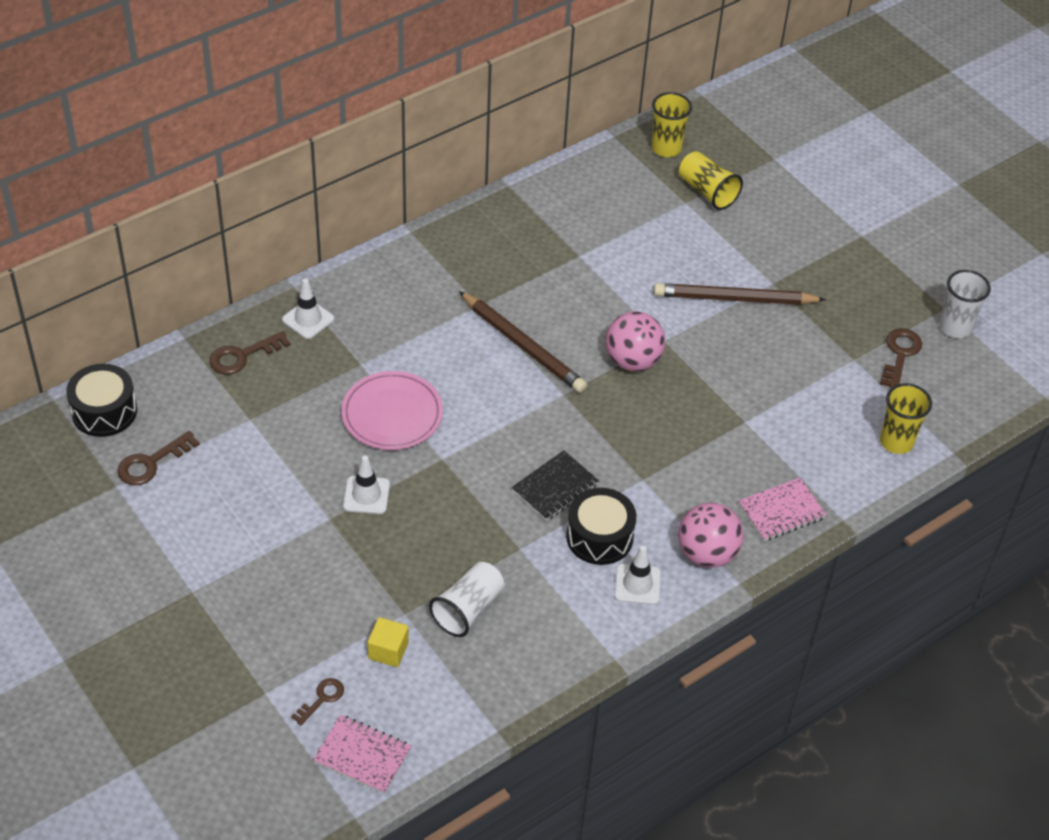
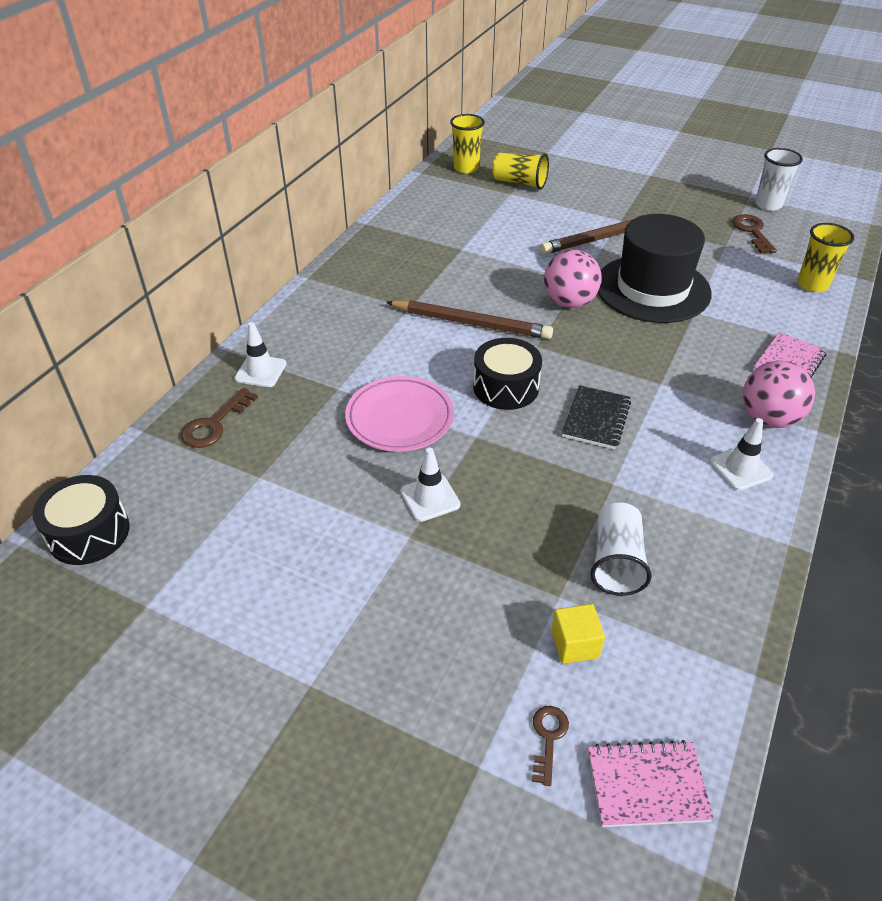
camera: 25 degrees left, 5 degrees down
brown key [117,431,200,485] -> none
black drum [566,488,636,565] -> black drum moved to [473,338,542,410]
none -> black hat [598,214,712,323]

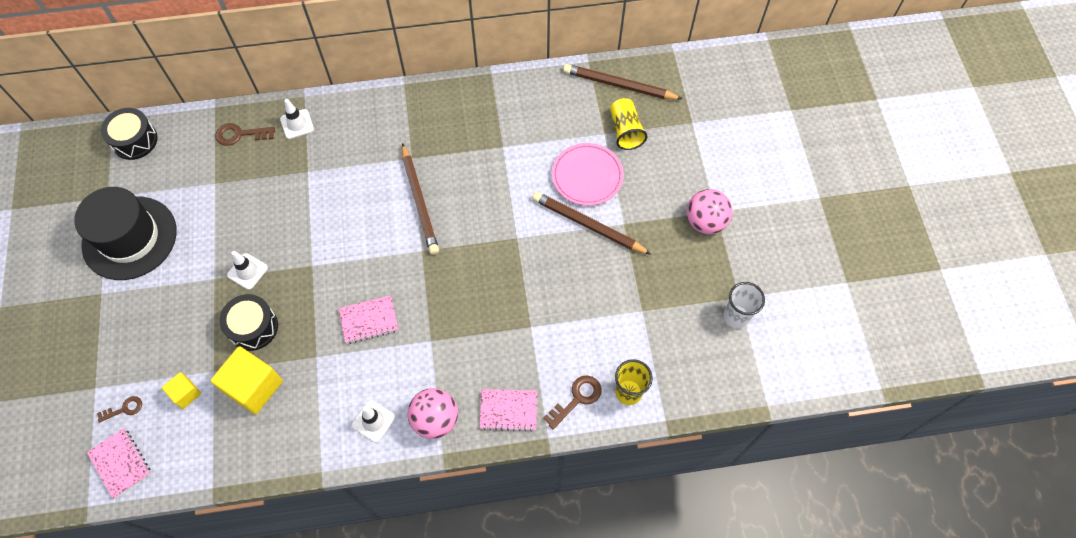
camera: 55 degrees right, 20 degrees up
pink plate [345,376,454,452] -> pink plate moved to [552,143,624,206]
yellow cup [450,114,485,173] -> brown pencil [563,64,683,100]
black drum [473,338,542,410] -> black drum moved to [219,294,278,351]
pink ball [544,250,602,308] -> pink ball moved to [686,189,732,234]
black notebook [562,385,631,449] -> pink notebook [339,295,399,344]
white cup [590,503,652,596] -> yellow cube [210,346,283,415]
black hat [598,214,712,323] -> black hat moved to [74,187,177,280]
brown key [732,214,777,253] -> brown key moved to [543,376,602,429]

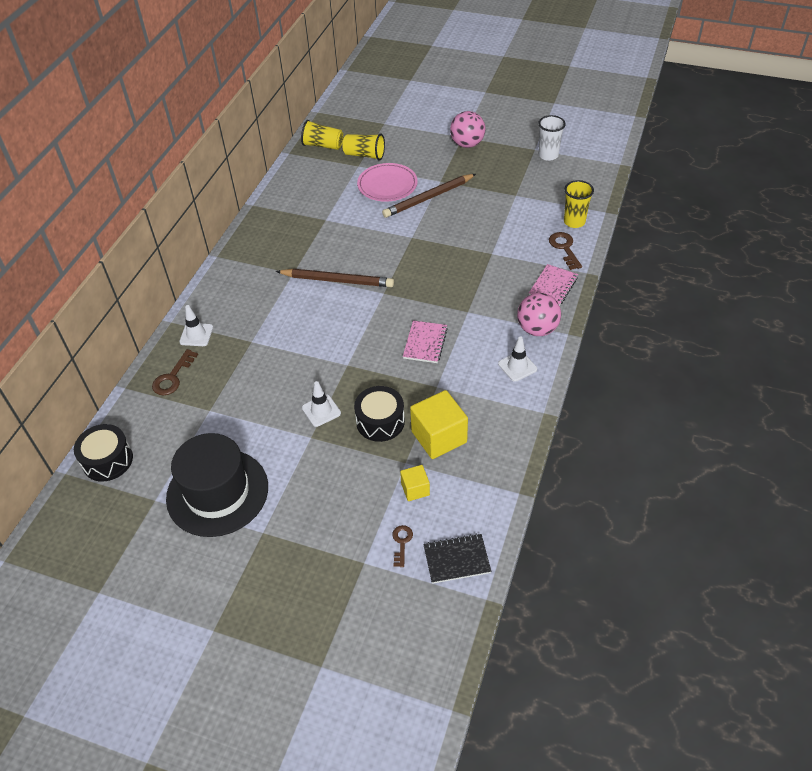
camera: 60 degrees left, 15 degrees down
pink notebook [87,428,151,499] -> black notebook [423,534,491,584]
brown pencil [563,64,683,100] -> yellow cup [301,120,343,150]

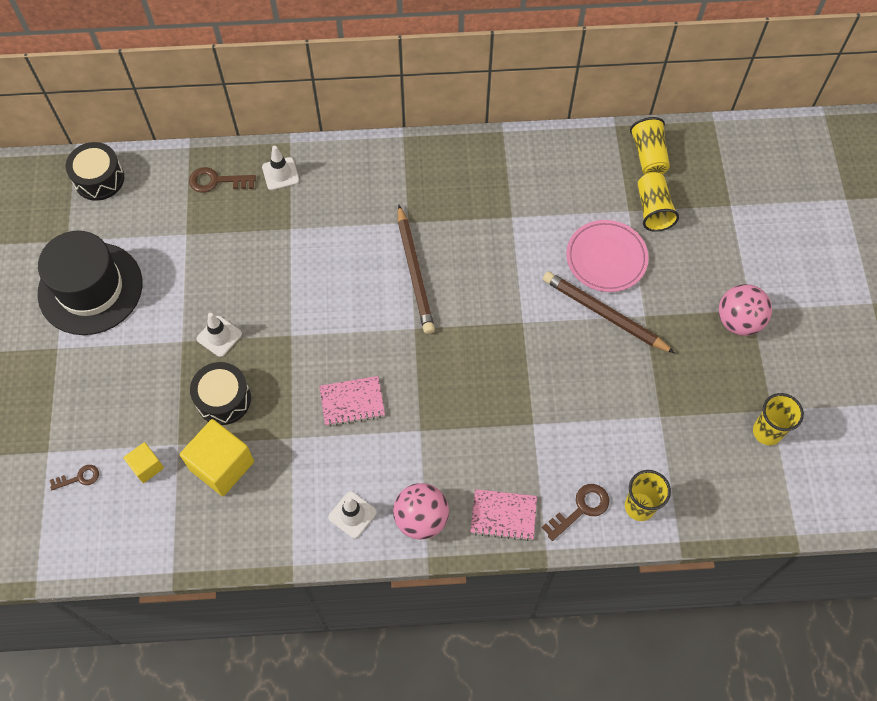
camera: 65 degrees right, 15 degrees up
black notebook [423,534,491,584] -> none
white cup [538,115,566,161] -> yellow cup [753,393,804,445]

